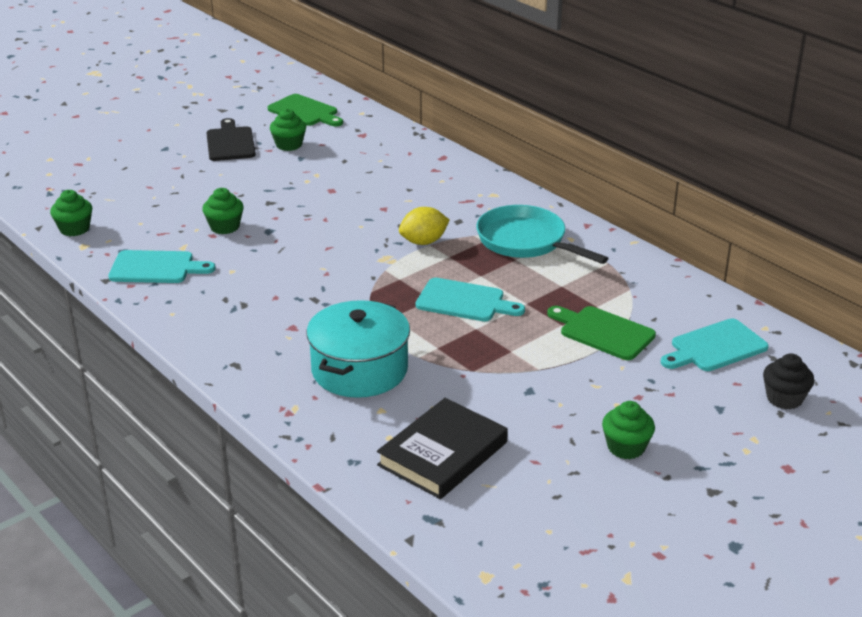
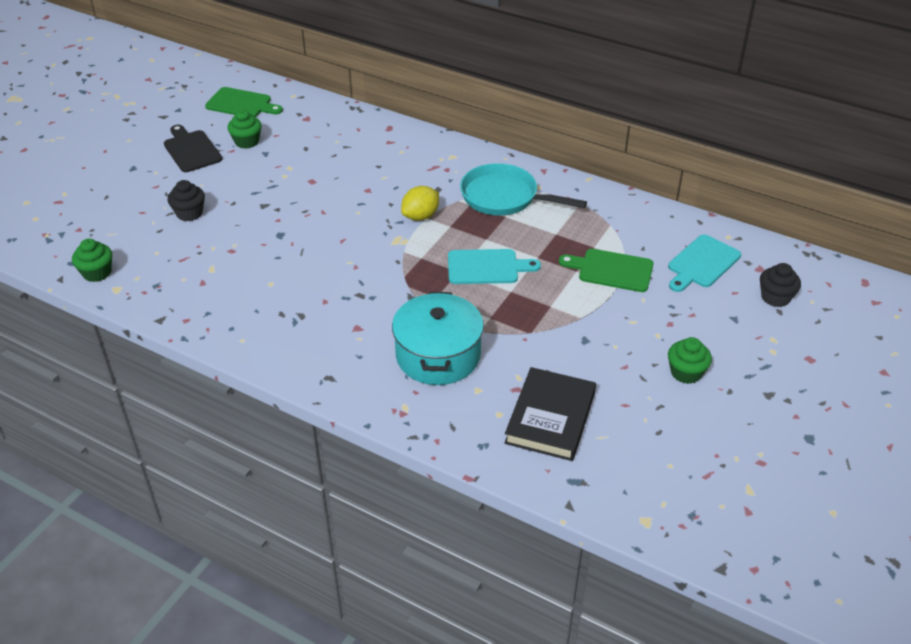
camera: 20 degrees left, 10 degrees up
turquoise cutting board [108,250,216,283] -> none
green cupcake [202,188,244,234] -> none
none -> black cupcake [167,180,205,221]

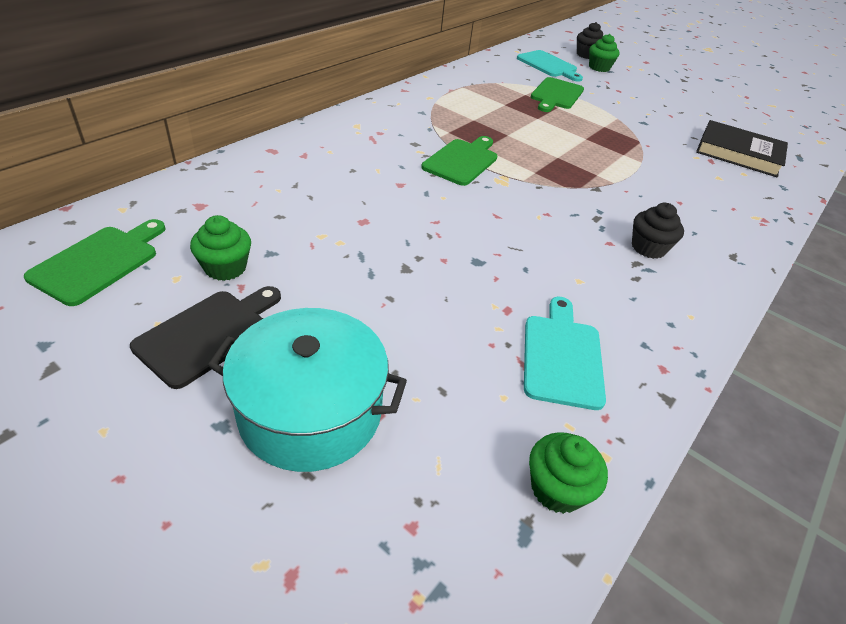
camera: 85 degrees left, 0 degrees up
black cutting board [164,125,222,172] -> black cutting board turned 150 degrees clockwise [130,286,281,389]
black cupcake [167,180,205,221] -> black cupcake moved to [632,203,684,259]
turquoise pot [392,292,484,385] -> turquoise pot moved to [207,308,407,472]
yellow lemon [401,186,439,221] -> green cutting board [421,136,497,186]
turquoise cutting board [448,249,541,284] -> turquoise cutting board moved to [524,297,606,410]
turquoise pan [460,163,587,215] -> none
green cupcake [668,337,712,384] -> green cupcake moved to [589,34,620,72]

